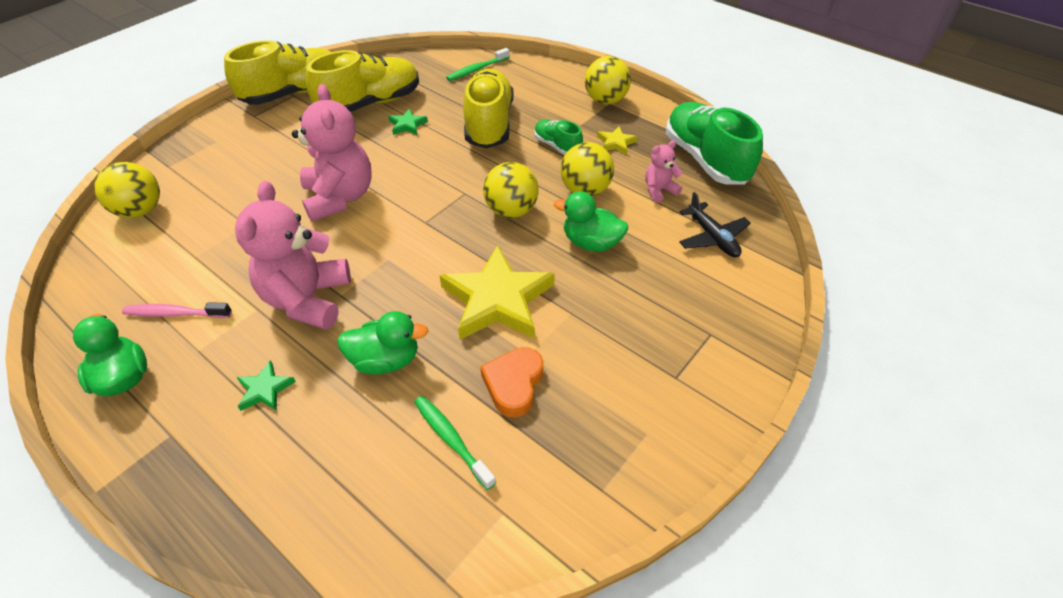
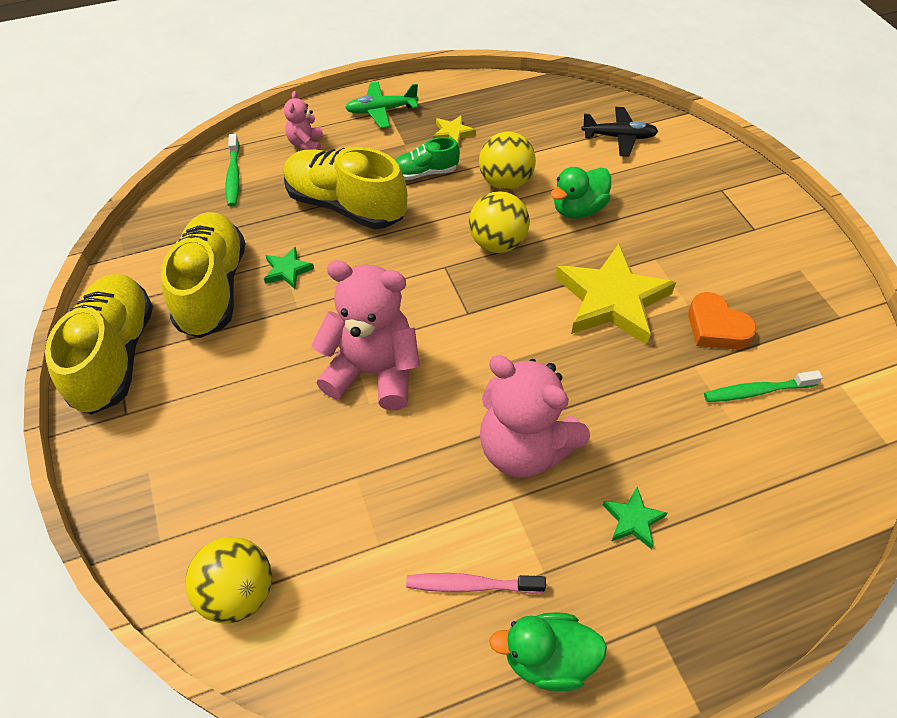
camera: 60 degrees left, 5 degrees up
pink toothbrush [122,302,232,318] -> pink toothbrush turned 60 degrees clockwise [406,573,546,594]
green duck [337,311,428,375] -> none
yellow ball [585,56,631,104] -> green plane [345,82,419,128]
pink teddy bear [645,140,683,203] -> pink teddy bear moved to [284,91,323,150]
green shoe [666,102,763,185] -> none

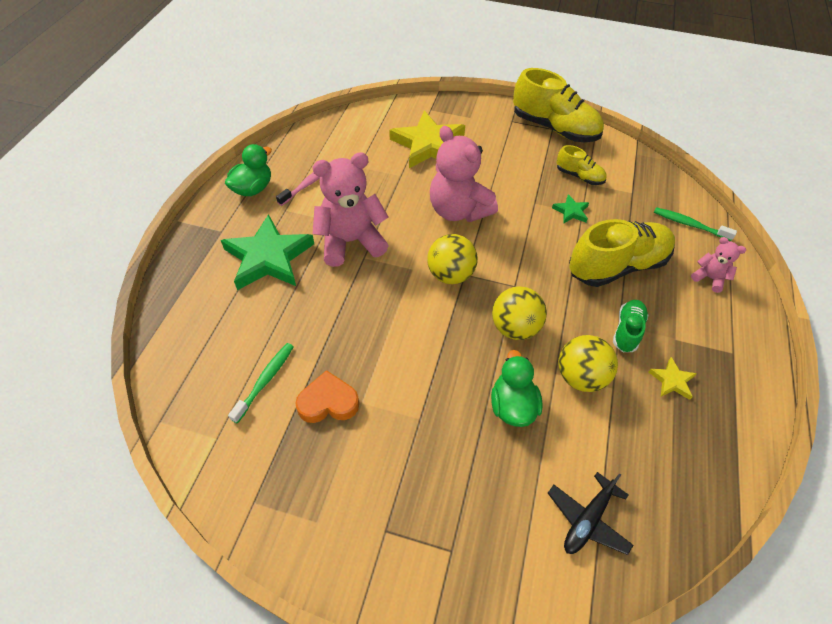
camera: 125 degrees right, 0 degrees up
yellow shoe [161,212,245,338] -> yellow shoe [556,145,607,185], size x0.51
yellow ball [185,537,272,624] -> yellow ball moved to [427,234,478,284]
pink teddy bear [311,260,420,410] -> pink teddy bear turned 90 degrees clockwise [430,126,498,222]
green plane [345,82,419,128] -> none
yellow star [555,244,676,345] -> yellow star moved to [389,111,465,168]
green star [603,487,667,549] -> green star [221,214,314,290], size x2.26

